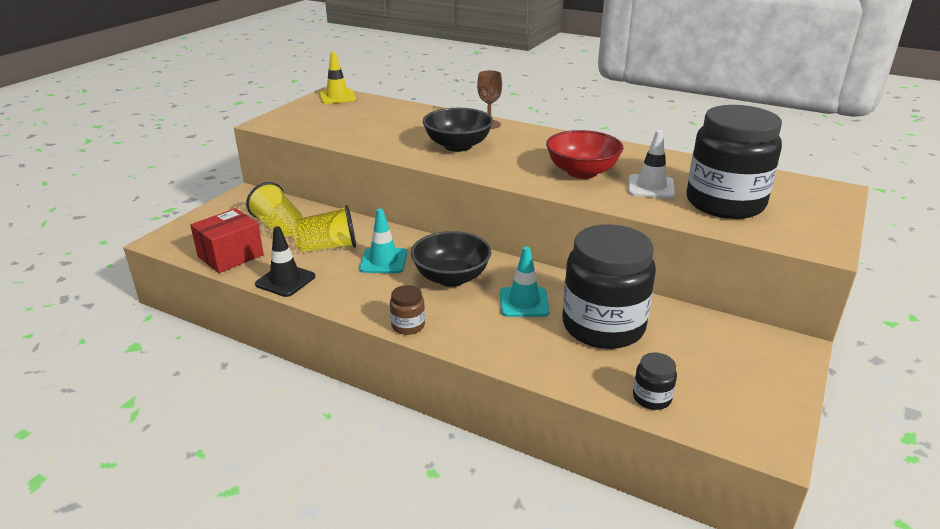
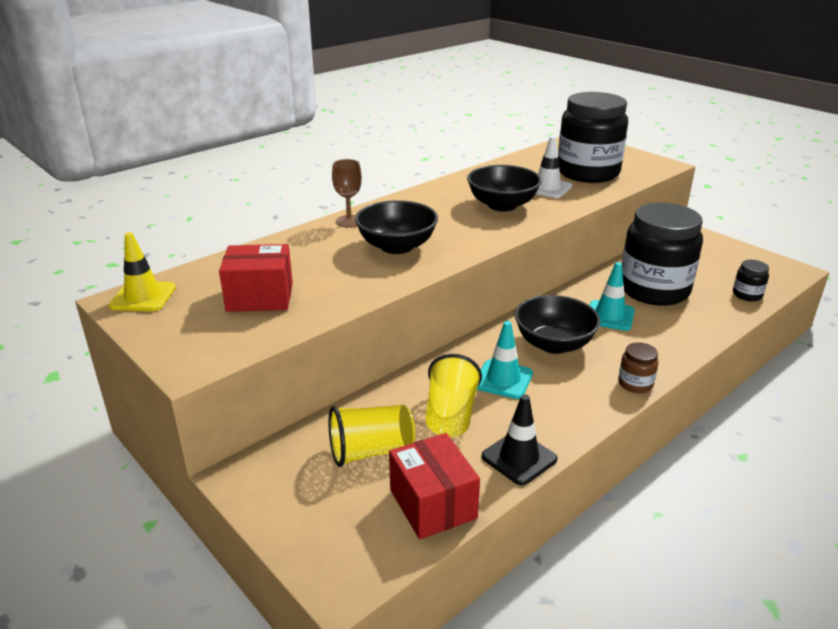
camera: 70 degrees left, 0 degrees up
red bowl [546,130,623,179] -> black bowl [467,165,542,212]
none -> red box [219,244,293,312]

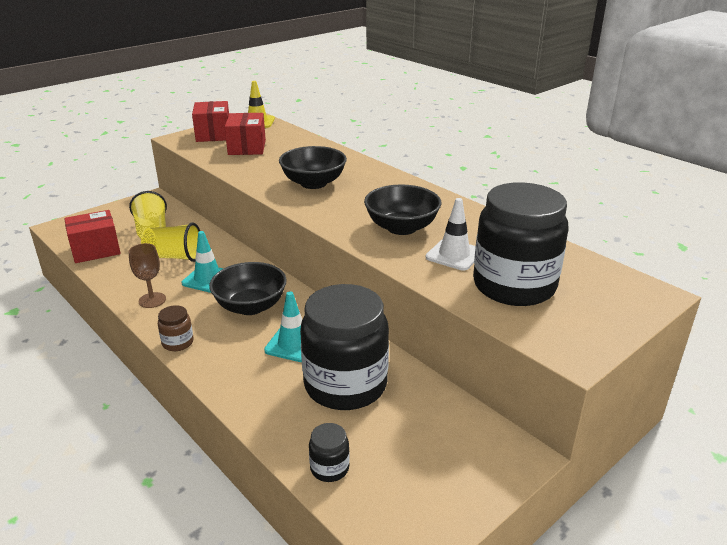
camera: 90 degrees right, 0 degrees up
brown goblet [332,159,362,228] -> brown goblet moved to [129,243,166,308]
black traffic cone [482,394,557,486] -> none
none -> red box [192,101,229,142]

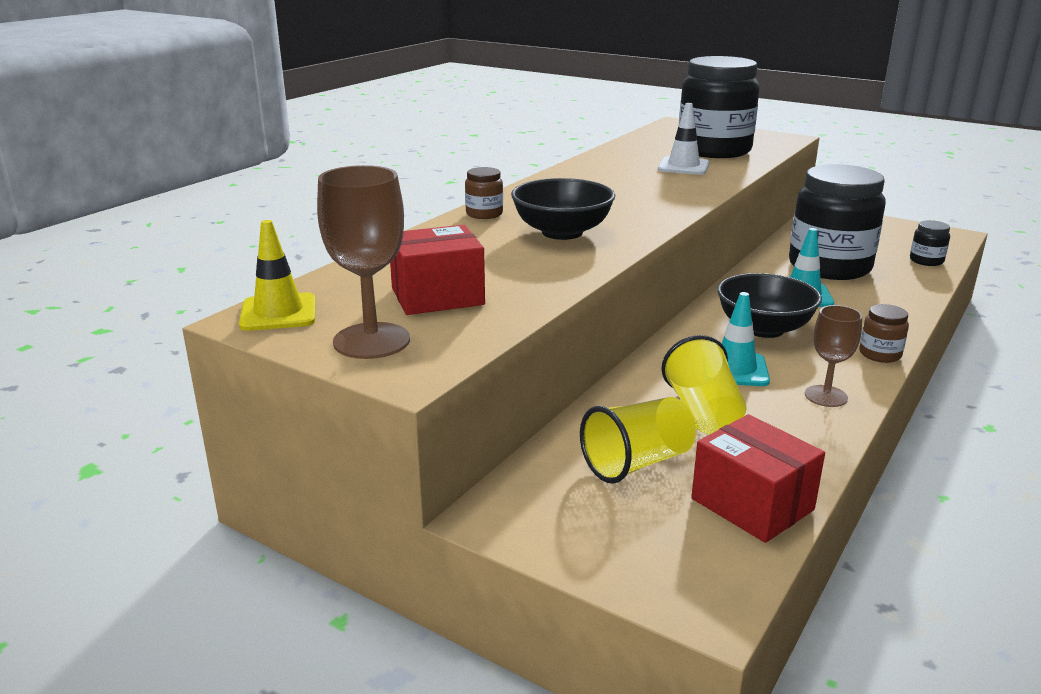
camera: 105 degrees left, 5 degrees down
red box [192,101,229,142] -> brown goblet [317,165,410,359]
black bowl [364,184,441,235] -> none
none -> brown jar [465,167,503,219]

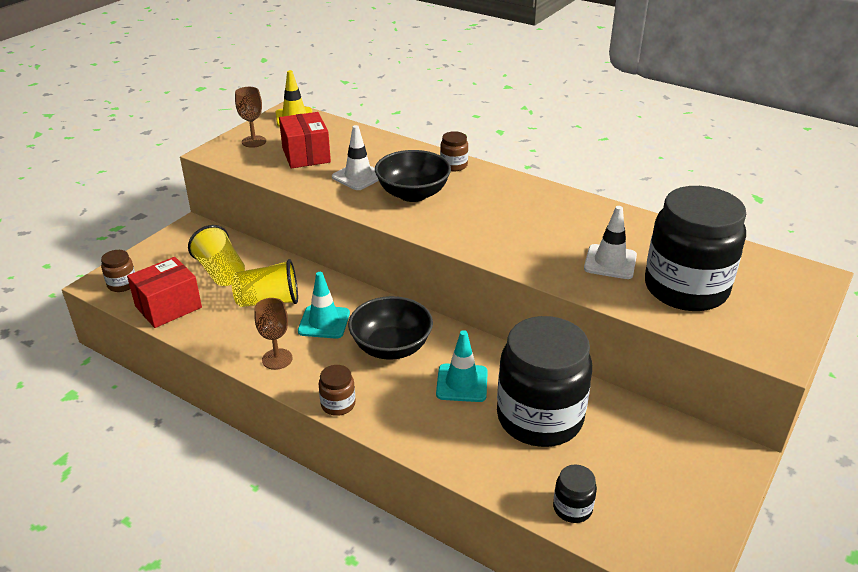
camera: 90 degrees right, 10 degrees up
brown goblet [317,165,410,359] -> brown goblet [235,87,266,148], size x0.63
none -> brown jar [101,250,135,292]
none -> white traffic cone [332,125,379,190]

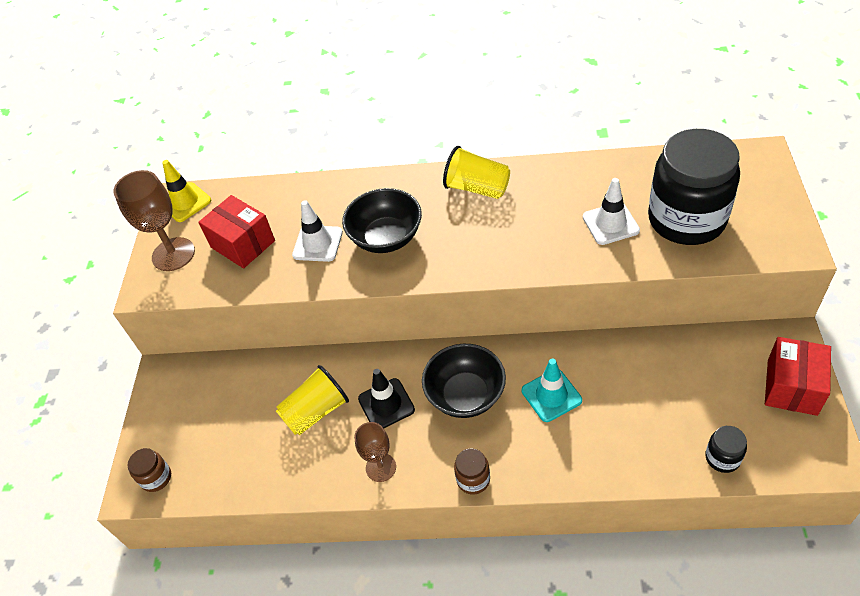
camera: 25 degrees left, 15 degrees up
red box [127,257,202,328] -> red box moved to [765,337,831,416]
yellow cup [188,225,245,286] -> yellow cup moved to [443,146,510,199]
brown goblet [235,87,266,148] -> brown goblet [114,170,195,271], size x1.58
turquoise traffic cone [298,272,350,339] -> black traffic cone [358,369,415,428]
brown jar [440,131,468,171] -> none
black jar [497,316,592,447] -> none

